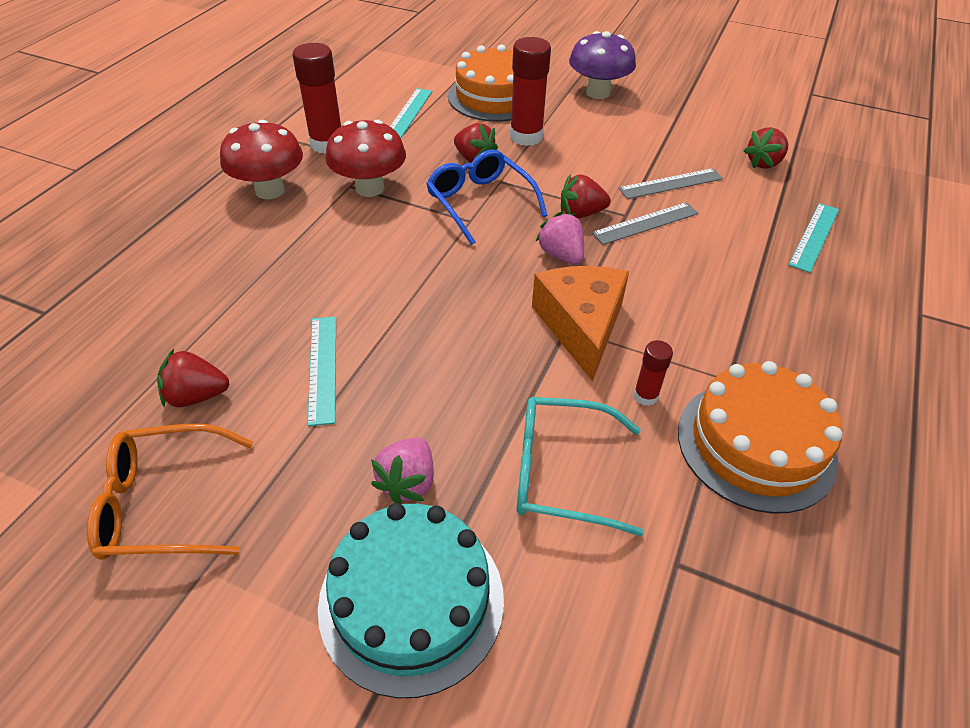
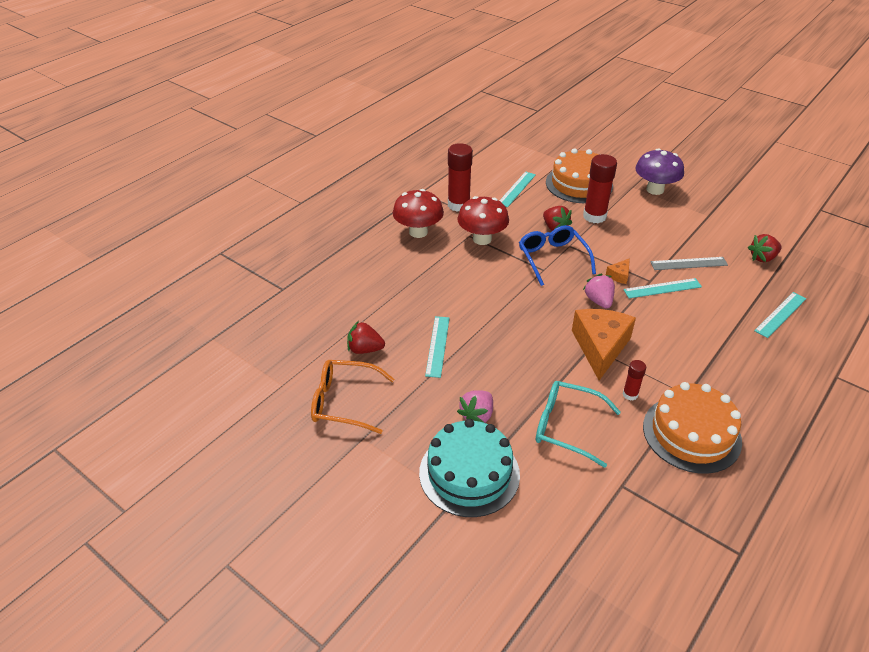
camera: 15 degrees right, 5 degrees down
red strawberry [561,174,611,219] -> orange cheese [606,258,630,284]
grey ruler [592,202,699,245] -> turquoise ruler [623,278,702,298]

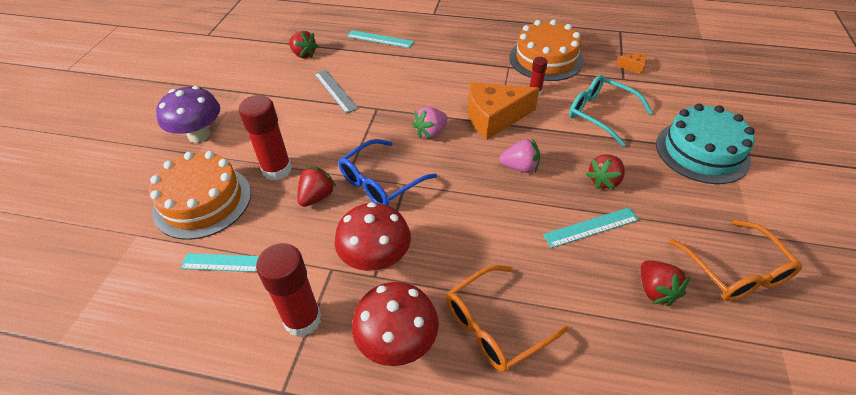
camera: 115 degrees left, 5 degrees up
pink strawberry [457,390,493,423] -> pink strawberry moved to [499,138,540,173]
turquoise glasses [536,381,621,468] -> turquoise glasses turned 135 degrees clockwise [569,75,653,147]
orange cheese [606,258,630,284] -> orange cheese moved to [616,53,647,74]
turquoise ruler [623,278,702,298] -> none
none -> orange glasses [446,265,569,372]
none -> red strawberry [586,155,625,190]

